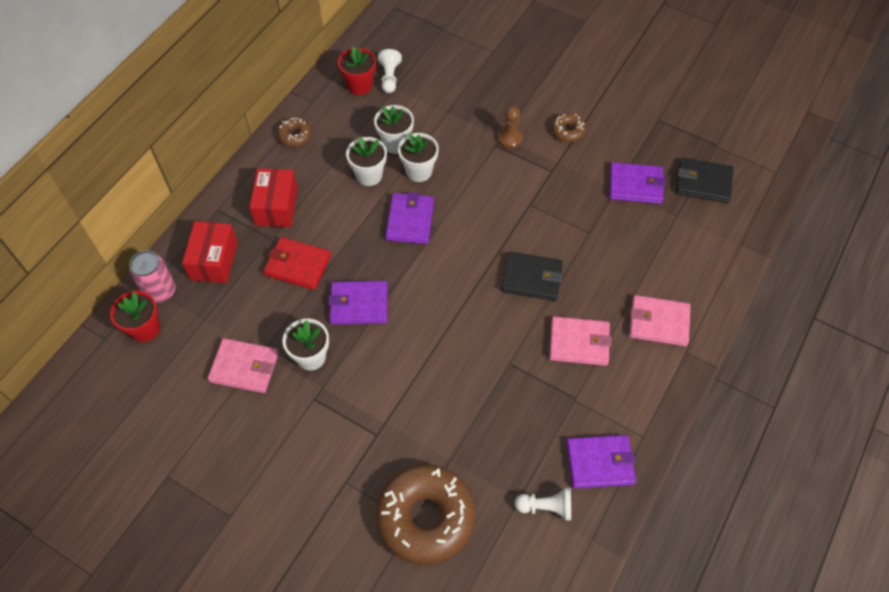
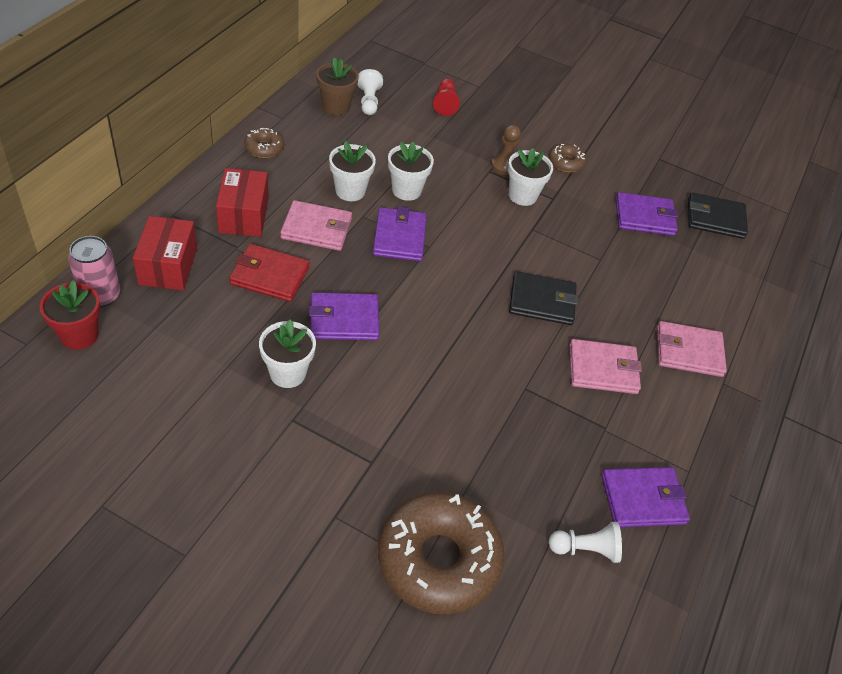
camera: 10 degrees left, 10 degrees down
pink wallet [208,338,279,393] -> pink wallet moved to [280,200,352,251]
red flower pot [338,47,376,95] -> brown flower pot [316,57,359,115]
white flower pot [374,105,414,154] -> white flower pot moved to [508,148,553,206]
none -> red pawn [433,78,460,116]

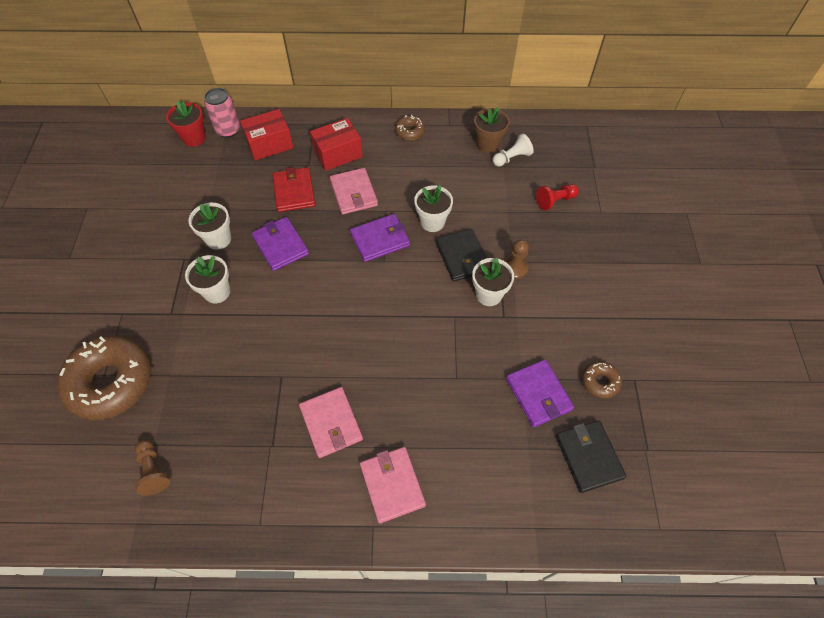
camera: 70 degrees right, 10 degrees up
white flower pot [329,141,376,201] -> white flower pot moved to [185,255,230,303]
black wallet [509,271,578,325] -> black wallet moved to [436,229,487,282]
brown donut [549,144,586,172] -> brown donut moved to [582,361,622,399]
white pawn [549,522,622,563] -> brown pawn [135,440,170,496]
purple wallet [602,467,690,527] -> none

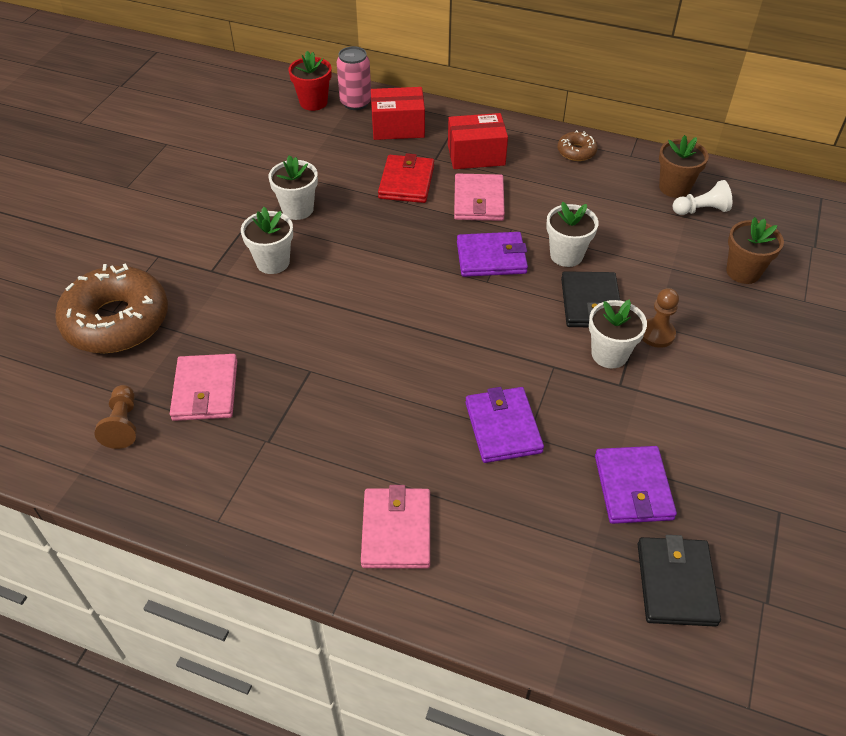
camera: 20 degrees right, 10 degrees down
purple wallet [252,217,309,271] -> purple wallet moved to [465,387,544,463]
pink wallet [299,387,363,458] -> pink wallet moved to [170,354,237,421]
red pawn [536,184,579,210] -> brown flower pot [726,217,784,284]
brown donut [582,361,622,399] -> none

